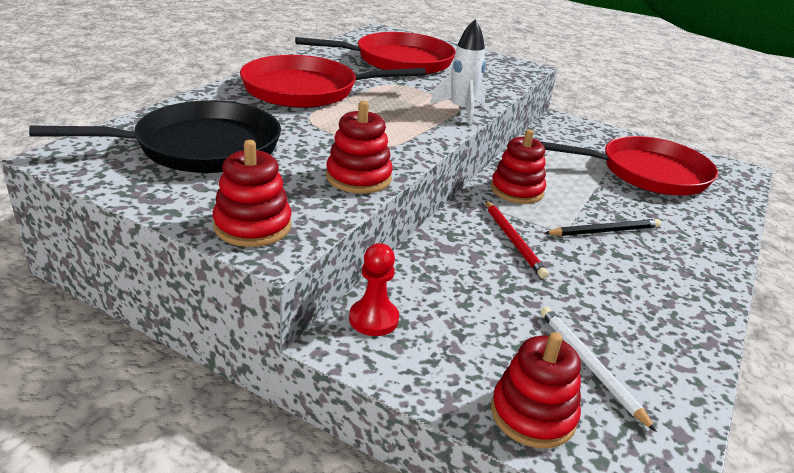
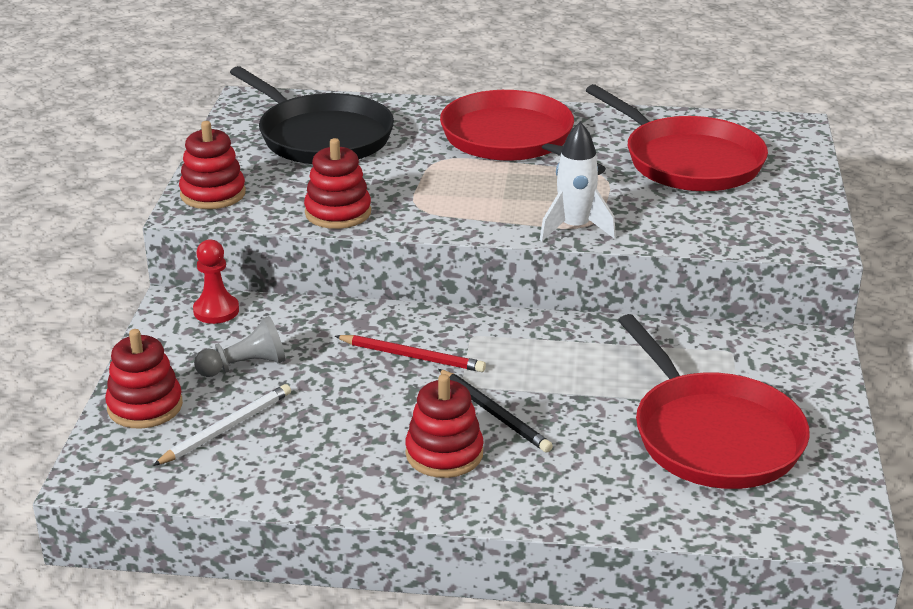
camera: 70 degrees right, 0 degrees up
red pencil [485,200,549,279] -> red pencil turned 120 degrees counterclockwise [335,335,486,372]
red stacking toy [491,129,546,204] -> red stacking toy moved to [405,374,484,478]
none -> grey pawn [194,316,285,377]

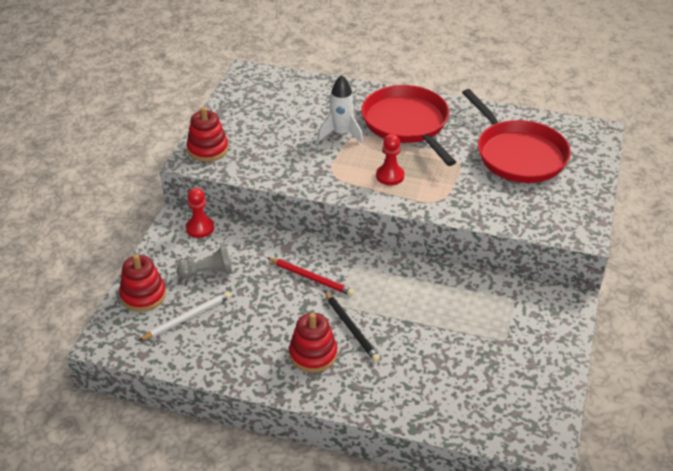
camera: 10 degrees right, 10 degrees up
black pan [230,66,394,164] -> none
red stacking toy [304,138,371,229] -> none
white rocket [540,122,616,241] -> white rocket moved to [318,75,363,143]
red pan [618,314,810,489] -> none
none -> red pawn [376,134,404,185]

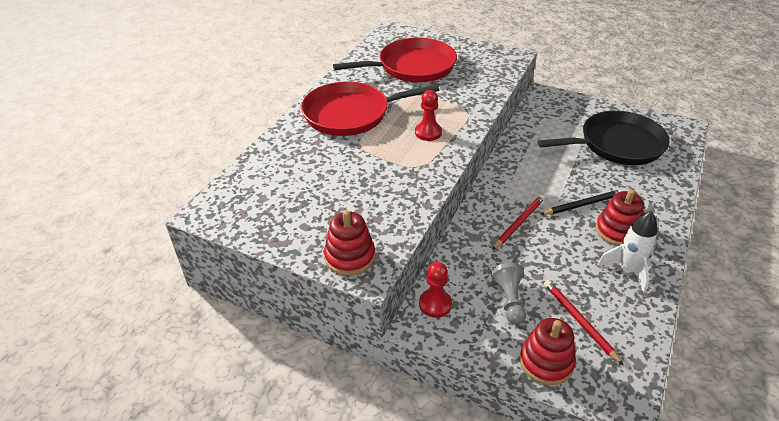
camera: 80 degrees left, 0 degrees up
white pencil [138,291,231,341] -> red pencil [544,280,623,365]
white rocket [318,75,363,143] -> white rocket moved to [597,211,657,293]
none -> black pan [538,111,670,165]

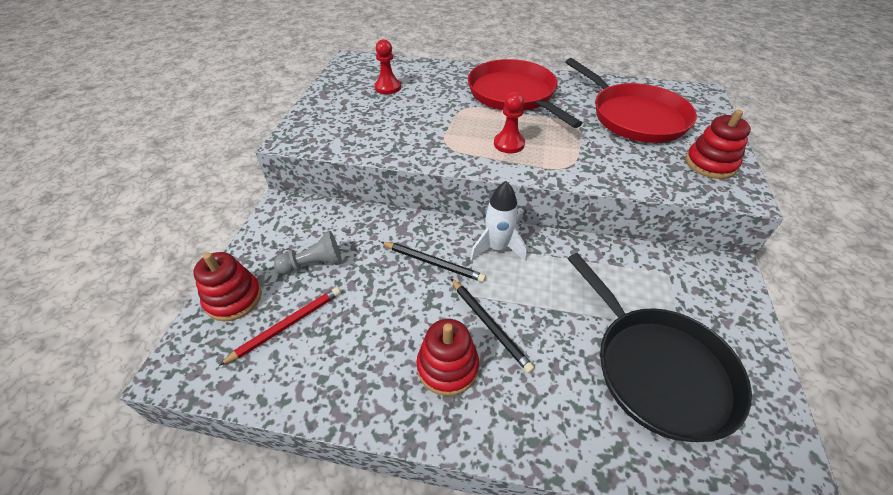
camera: 75 degrees right, 5 degrees up
red stacking toy [324,210,375,276] -> red stacking toy moved to [685,110,751,179]
red pawn [419,262,452,318] -> red pawn moved to [374,39,401,94]
red pencil [492,195,545,250] -> black pencil [381,242,486,282]
white rocket [597,211,657,293] -> white rocket moved to [470,181,527,261]

